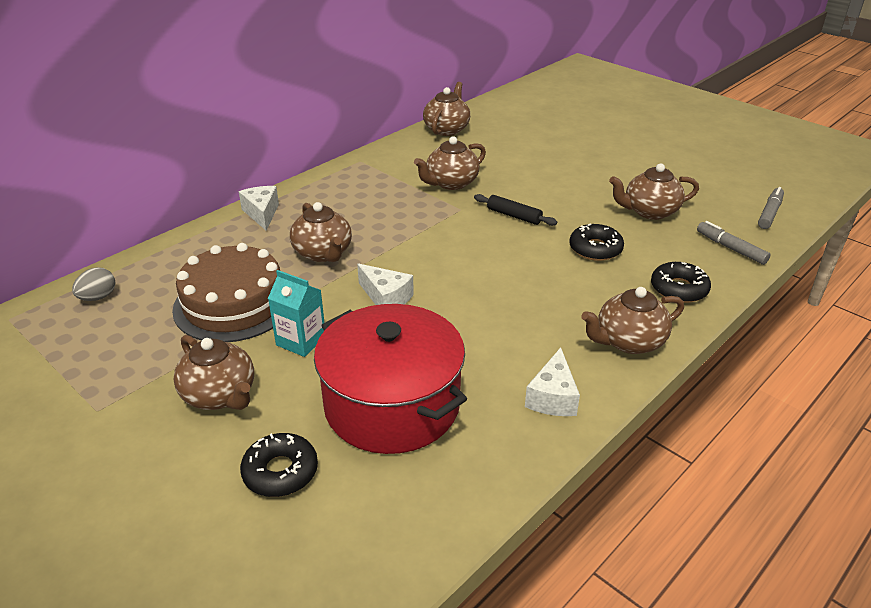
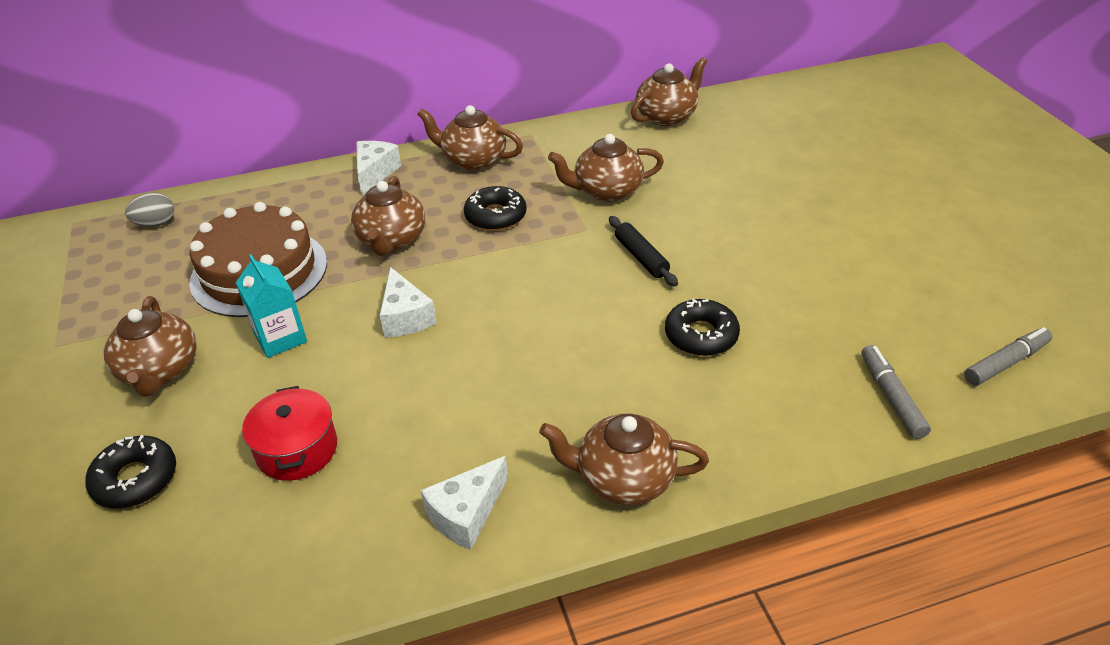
camera: 30 degrees right, 5 degrees up
red pot [314,304,467,454] -> red pot [242,386,337,481], size x0.50
brown teapot [609,163,699,220] -> brown teapot moved to [417,105,523,171]
black donut [651,262,711,303] -> black donut moved to [464,186,527,231]

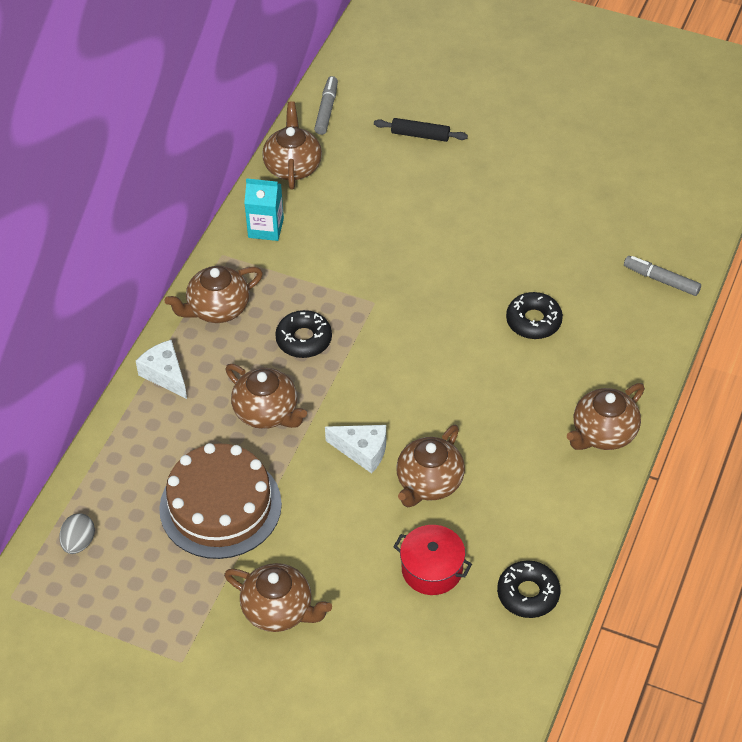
camera: 50 degrees left, 10 degrees up
black donut [85,435,176,509] -> black donut moved to [497,560,561,618]
turquoise carton [236,254,307,358] -> turquoise carton moved to [244,178,284,241]
white cheese [421,456,508,550] -> none
brown teapot [548,134,664,202] -> brown teapot moved to [396,425,465,507]
black rolling pin [609,216,678,286] -> black rolling pin moved to [374,118,468,142]
grey marker [964,327,1053,386] -> grey marker moved to [314,76,338,135]

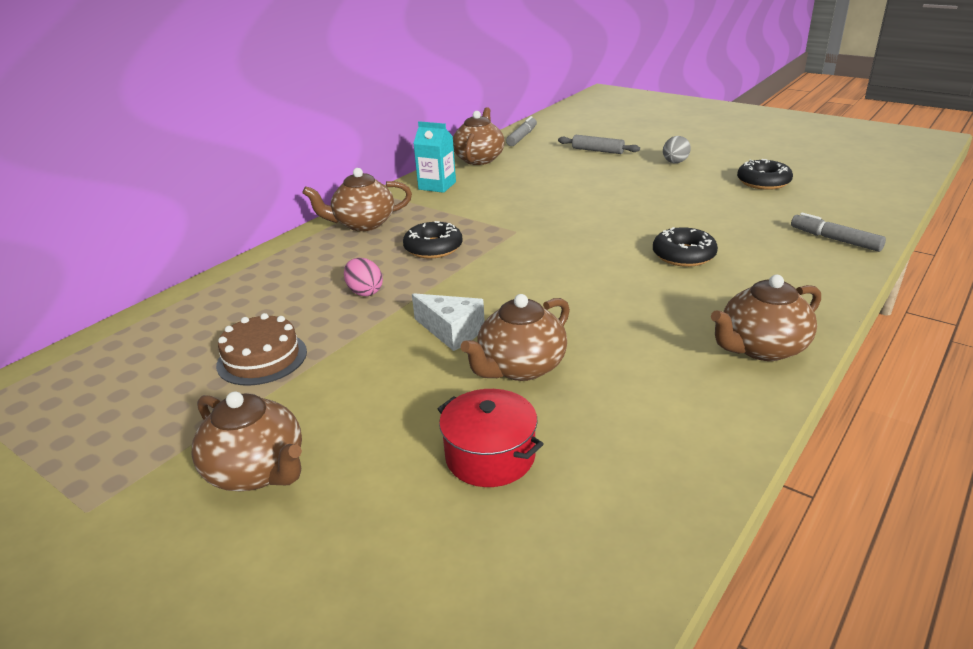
camera: 15 degrees right, 20 degrees down
grey egg [59,513,95,554] -> grey egg moved to [663,136,691,163]
white cheese [136,340,187,399] -> none
brown cake [159,443,282,559] -> brown cake [216,313,307,386], size x0.59
brown teapot [225,364,307,429] -> pink egg [344,258,383,296]
black rolling pin [374,118,468,142] -> grey rolling pin [558,135,640,154]
black donut [497,560,561,618] -> black donut moved to [737,159,793,190]

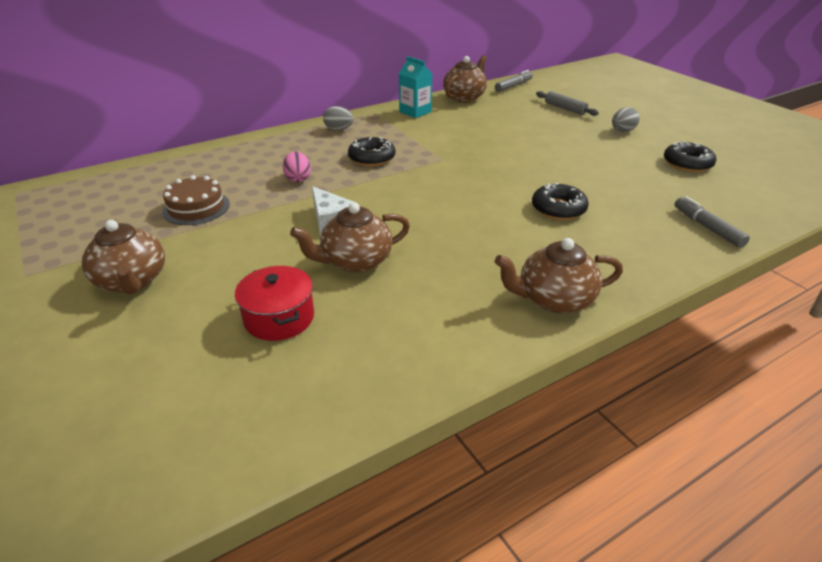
camera: 20 degrees right, 5 degrees up
brown teapot [302,168,412,231] -> grey egg [323,106,354,130]

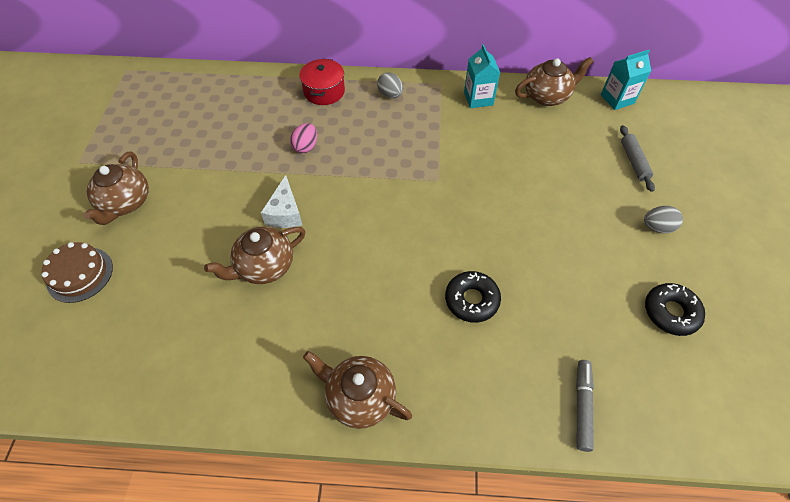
camera: 35 degrees right, 20 degrees up
brown cake [162,175,230,225] -> brown cake moved to [41,242,113,303]
red pot [235,266,314,341] -> red pot moved to [299,59,345,105]
brown teapot [290,202,410,273] -> brown teapot turned 45 degrees counterclockwise [204,227,306,284]
black donut [348,137,395,166] -> none
grey marker [495,70,533,92] -> turquoise carton [601,50,651,110]

